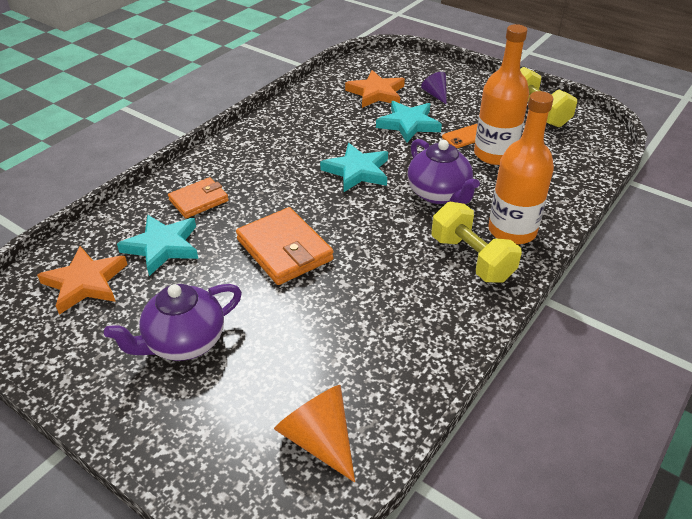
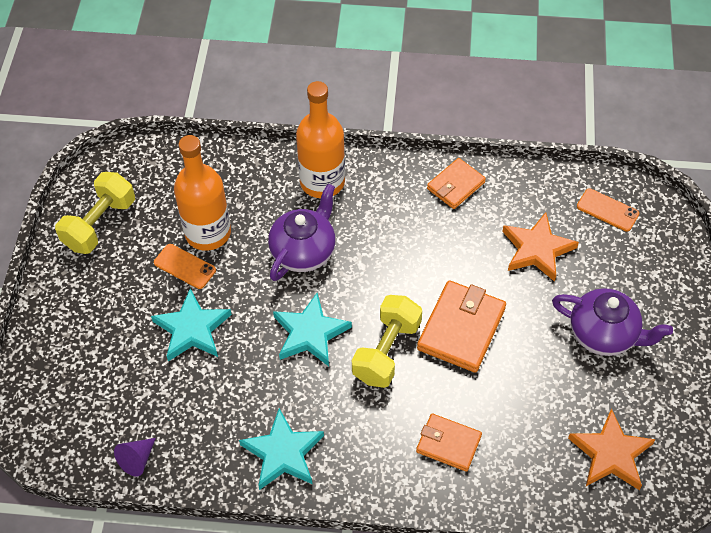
camera: 120 degrees left, 15 degrees up
turquoise star [117,215,198,276] -> turquoise star moved to [239,408,324,490]
orange cone [274,385,355,482] -> orange phone [577,188,639,232]
orange star [345,70,405,108] -> orange star moved to [502,212,579,282]
purple cone [421,72,447,104] -> purple cone moved to [114,438,156,477]
yellow dumbbell [432,202,522,283] -> yellow dumbbell moved to [352,295,422,388]
none -> orange wallet [427,158,486,209]

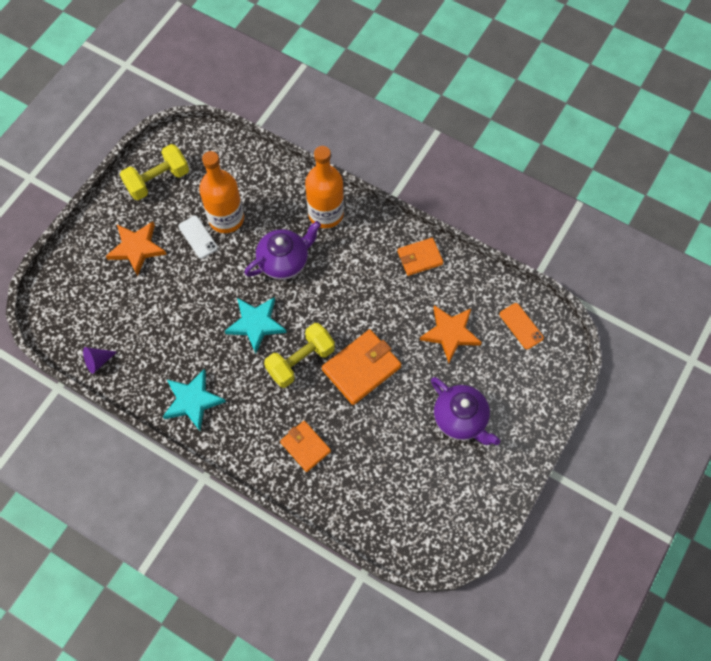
camera: 25 degrees right, 10 degrees up
turquoise star [151,288,232,361] -> none
orange phone [154,244,216,289] -> white phone [178,216,218,259]
orange star [568,408,656,490] -> orange star moved to [106,221,167,276]

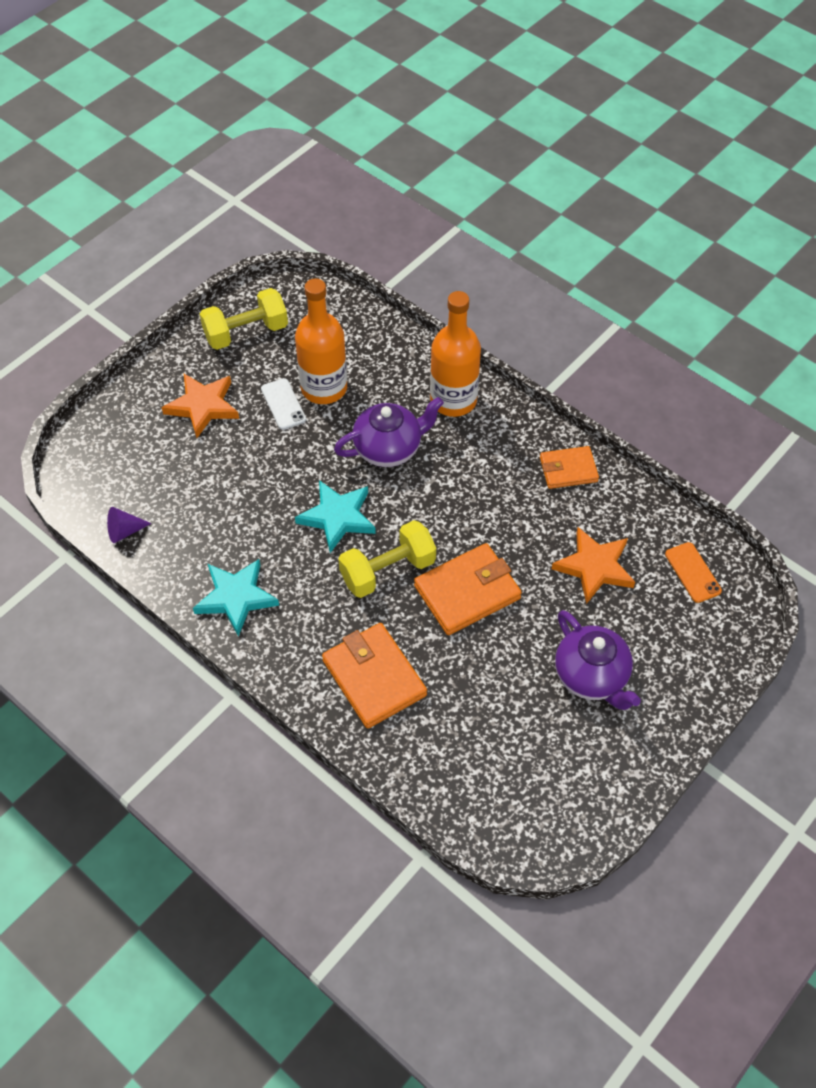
camera: 10 degrees right, 10 degrees down
orange wallet [280,421,331,472] -> orange wallet [322,623,427,729], size x1.59

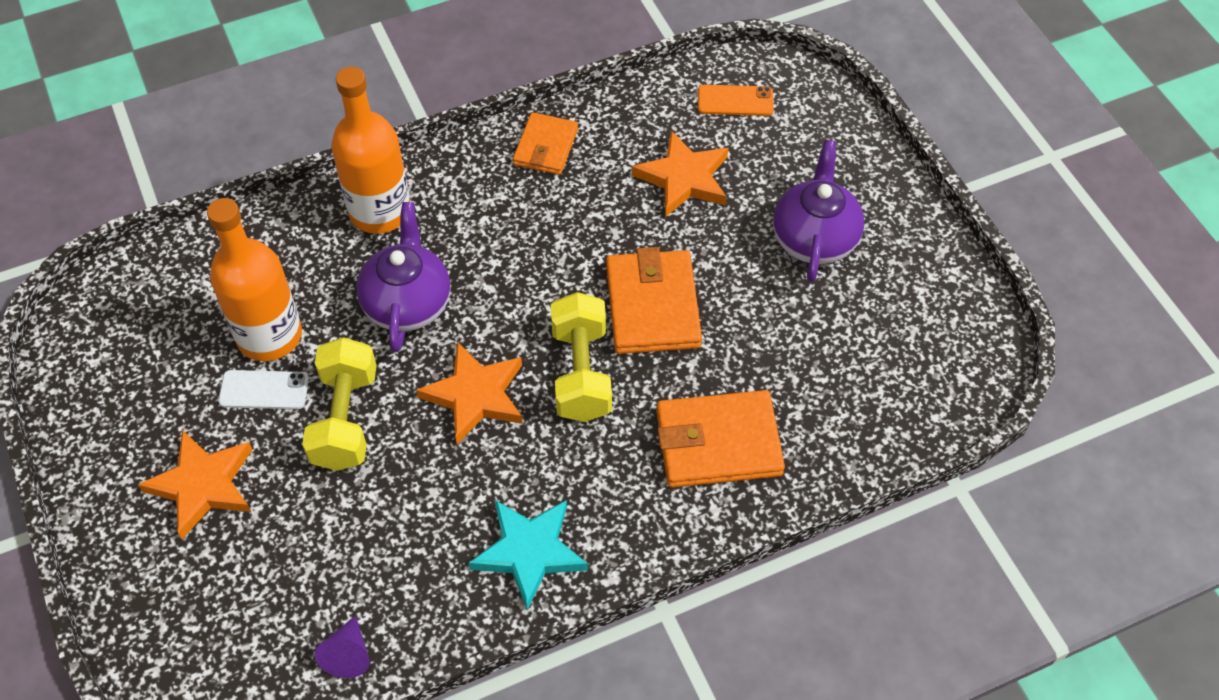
camera: 65 degrees left, 0 degrees up
yellow dumbbell [200,288,288,350] -> yellow dumbbell moved to [302,337,377,471]
turquoise star [295,480,376,553] -> orange star [416,342,523,444]
purple teapot [555,610,641,710] -> purple teapot turned 75 degrees counterclockwise [773,140,864,282]

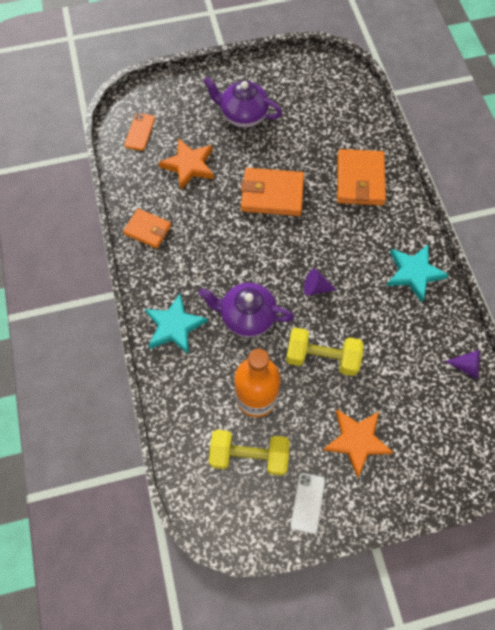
camera: 80 degrees left, 10 degrees up
white phone [218,370,309,409] -> white phone moved to [291,473,325,534]
orange bottle [331,67,410,234] -> turquoise star [145,293,208,355]
orange star [416,342,523,444] -> purple cone [304,269,337,296]
yellow dumbbell [551,292,612,422] -> yellow dumbbell moved to [209,430,290,476]

